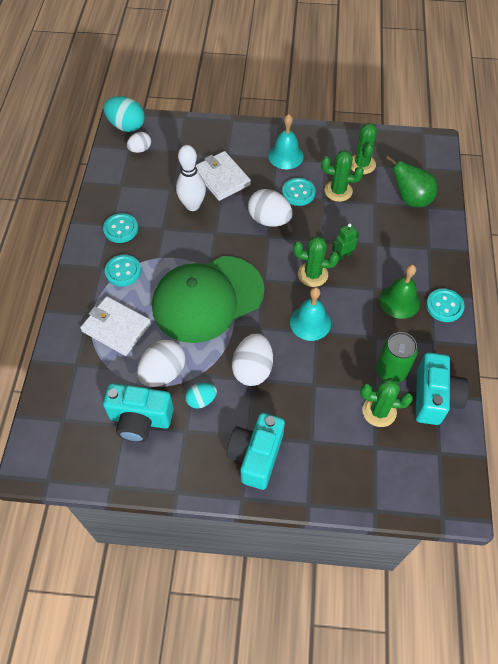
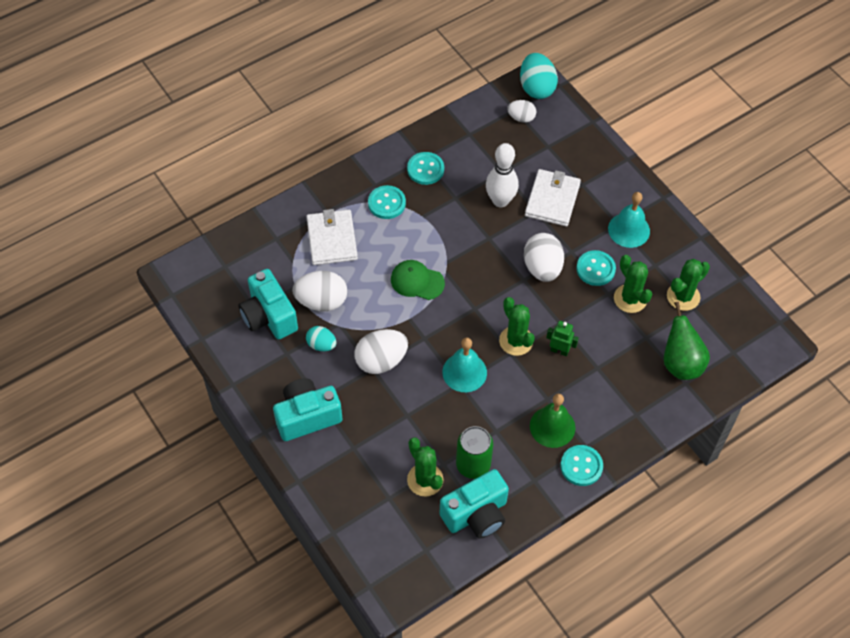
camera: 50 degrees right, 0 degrees up
green cap [152,256,264,343] -> green cap [391,260,445,300], size x0.44

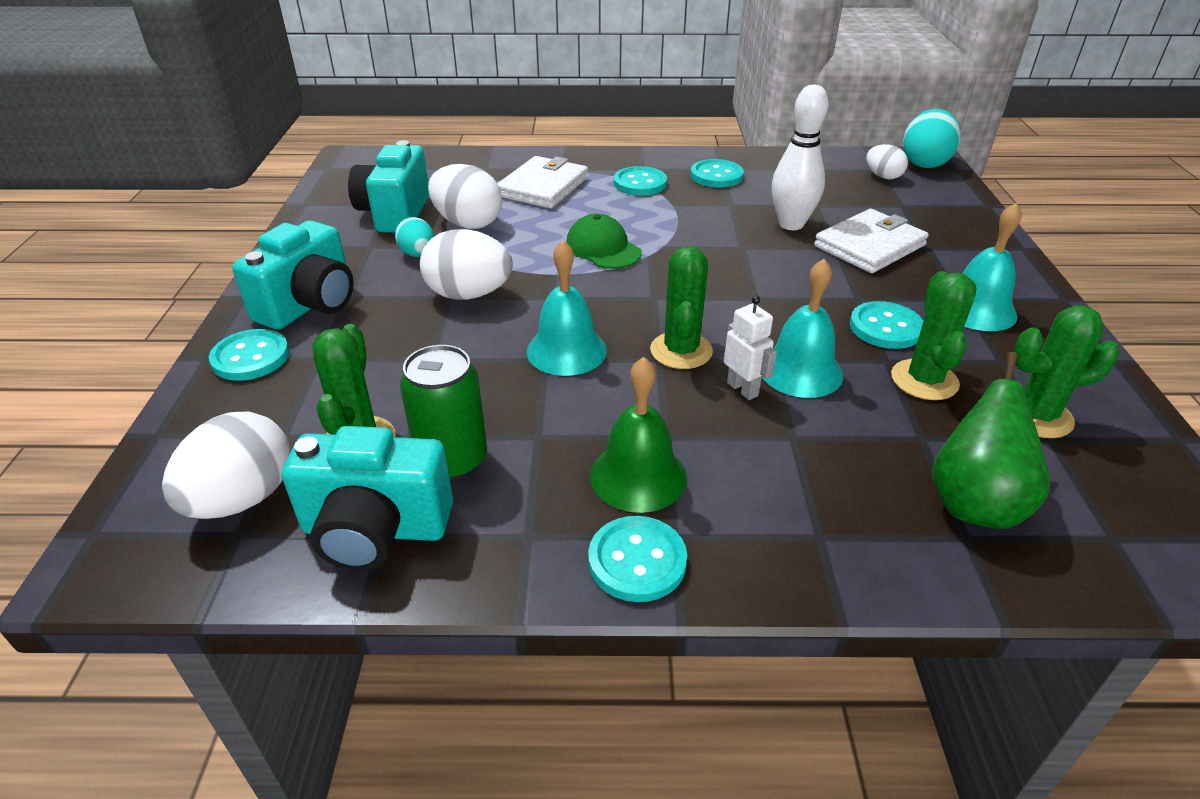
camera: 35 degrees right, 20 degrees down
turquoise camera [273,378,342,441] -> turquoise camera turned 105 degrees clockwise [232,220,354,330]
white egg [524,233,564,282] -> white egg moved to [162,412,290,519]
green robot [546,321,579,356] -> white robot [724,295,777,400]
none -> turquoise button [209,329,290,381]
none -> turquoise bell [762,259,843,398]

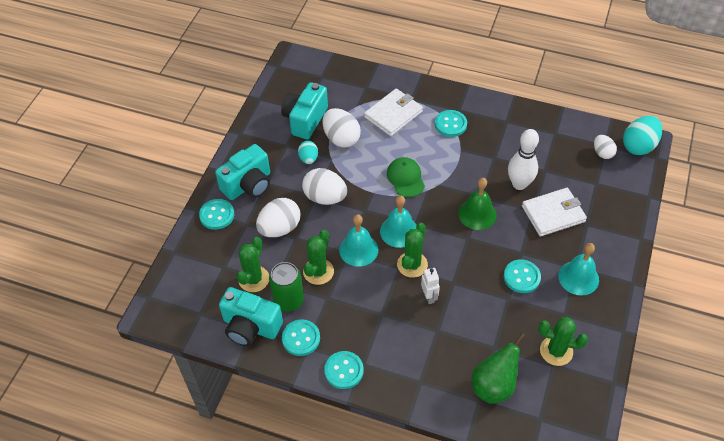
camera: 20 degrees right, 15 degrees up
white egg [162,412,290,519] -> white egg moved to [256,198,301,237]
green bell [590,357,687,513] -> green bell moved to [458,178,497,230]
turquoise button [691,159,744,187] -> turquoise button moved to [282,319,320,356]
turquoise bell [762,259,843,398] -> turquoise bell moved to [380,195,416,248]
green cactus [891,271,976,400] -> green cactus moved to [303,230,334,285]

